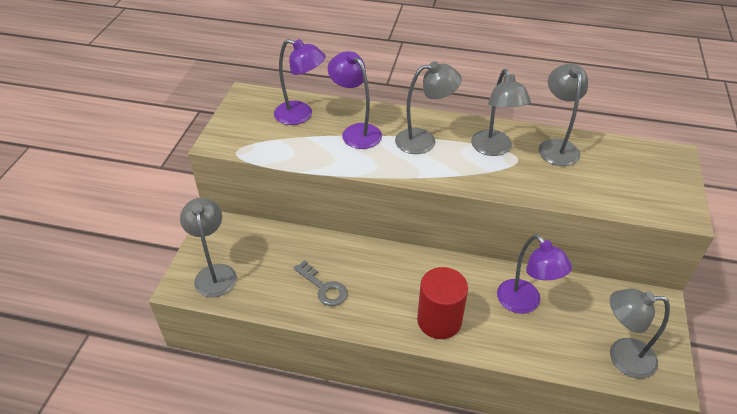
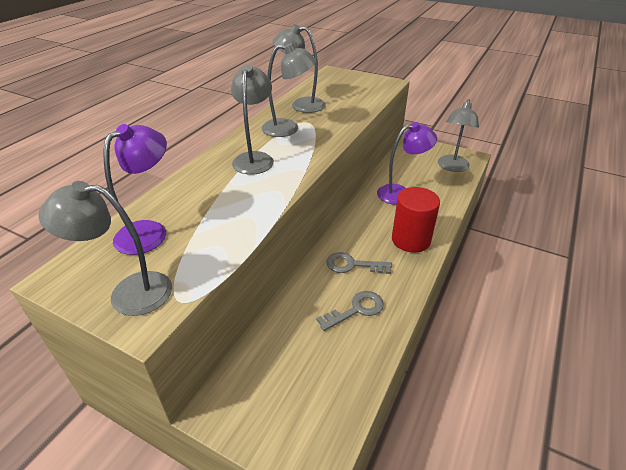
camera: 75 degrees left, 5 degrees down
grey lamp [180,198,237,297] -> grey lamp moved to [38,181,172,316]
purple lamp [328,51,382,149] -> none
none -> grey key [326,252,392,274]

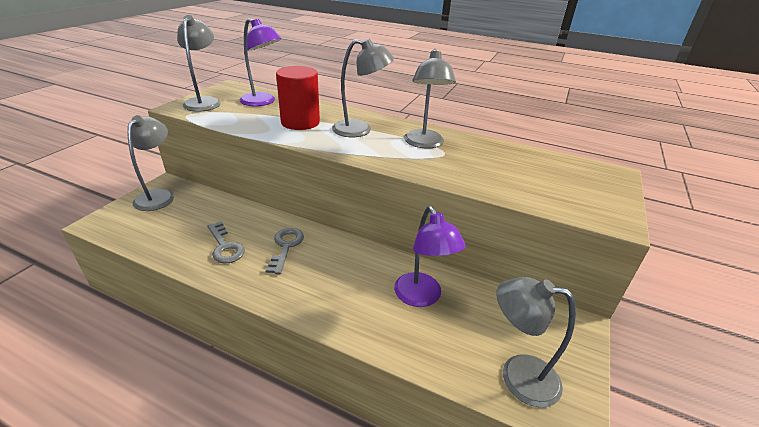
camera: 85 degrees right, 5 degrees down
grey lamp [273,24,326,113] -> grey lamp moved to [127,115,174,211]
red cylinder [392,187,440,253] -> red cylinder moved to [276,66,320,130]

